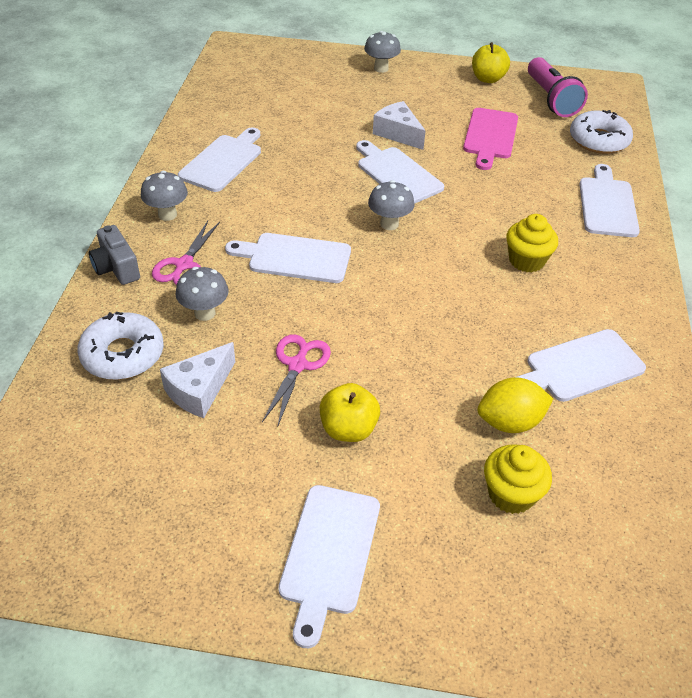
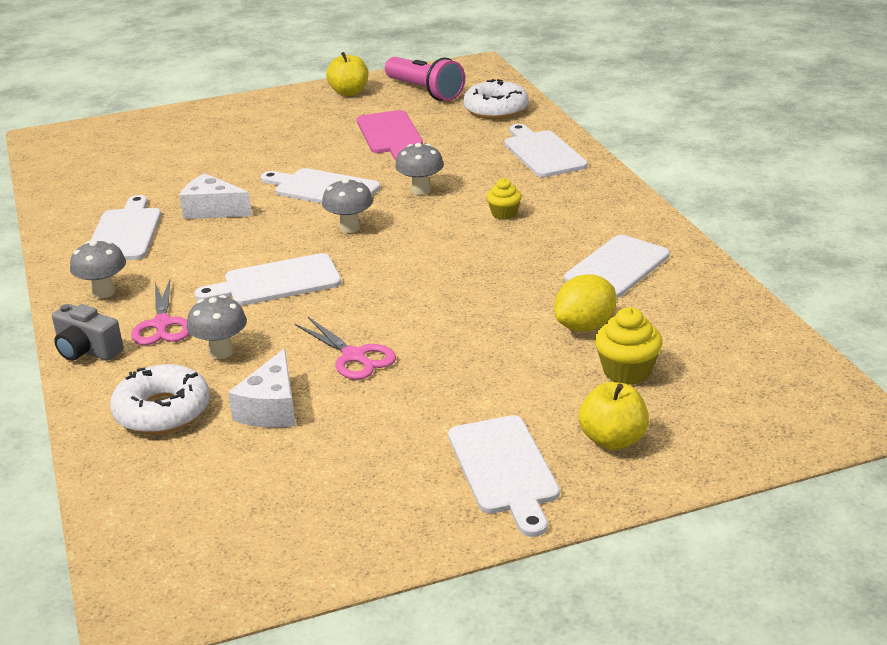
camera: 25 degrees left, 15 degrees down
pink scissors [262,334,331,425] -> pink scissors turned 150 degrees clockwise [295,317,396,379]
yellow apple [320,383,380,442] -> yellow apple moved to [579,382,649,450]
grey mushroom [364,31,401,73] -> grey mushroom moved to [395,143,444,195]
white cheese [373,101,426,150] -> white cheese moved to [179,173,252,219]
yellow cupcake [506,214,558,273] -> yellow cupcake [487,178,522,220], size x0.65

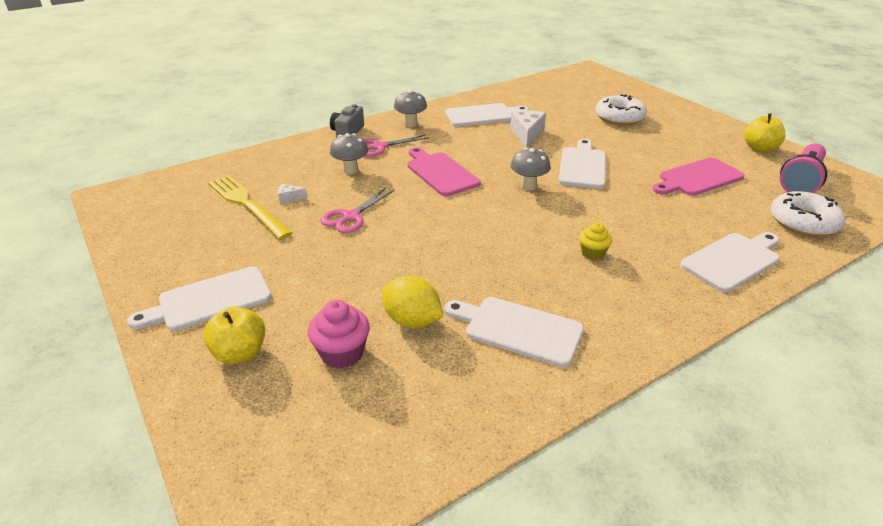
camera: 75 degrees right, 5 degrees up
white donut [110,364,210,434] -> white donut moved to [595,94,647,125]
white cutting board [195,253,341,306] -> pink cutting board [407,147,481,196]
white cheese [228,348,296,427] -> white cheese [278,184,307,204], size x0.49
grey mushroom [395,143,444,195] -> none
yellow cupcake [595,307,662,385] -> pink cupcake [308,300,370,368]
none -> yellow fork [208,175,292,240]

